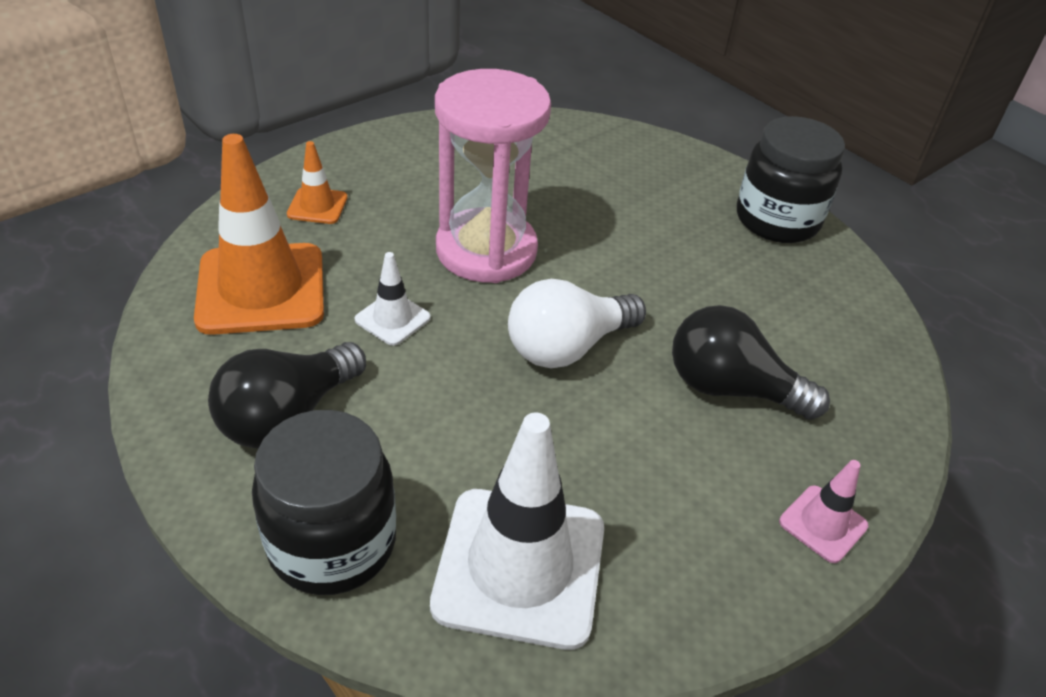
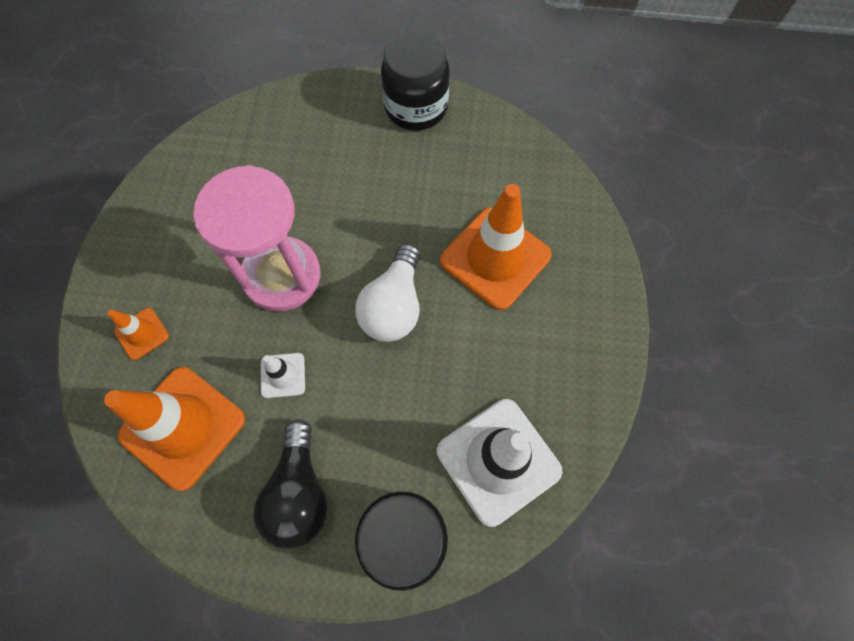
camera: 40 degrees left, 25 degrees up
black light bulb [672,305,830,420] -> orange traffic cone [440,184,552,310]
pink traffic cone [779,460,868,563] -> none

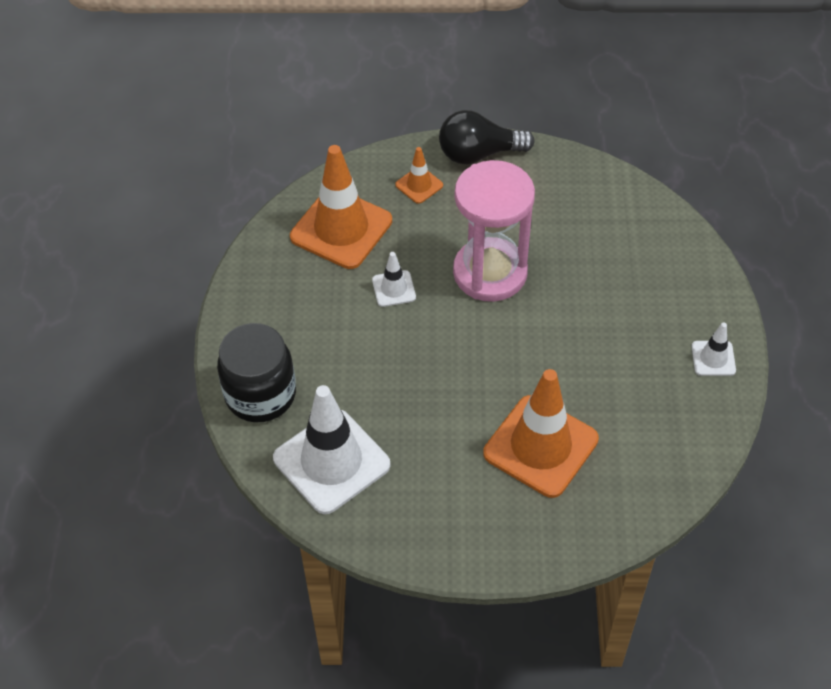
camera: 85 degrees right, 15 degrees down
black light bulb [253,419,328,550] -> black light bulb moved to [439,110,535,164]
white light bulb [355,244,420,342] -> none
black jar [381,30,450,131] -> white traffic cone [692,322,736,376]

